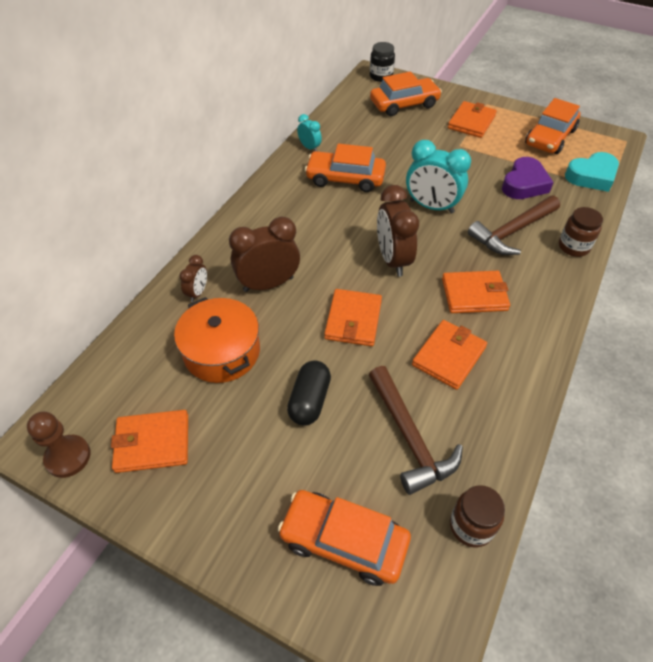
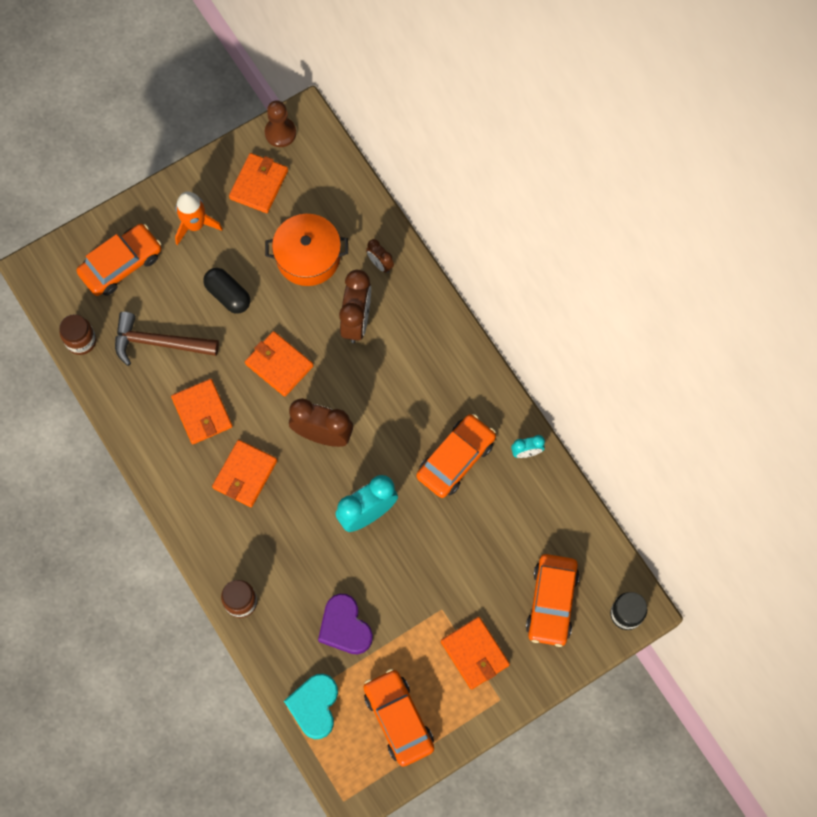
camera: 120 degrees right, 20 degrees up
brown hammer [468,196,560,255] -> none
none -> orange rocket [175,191,223,245]

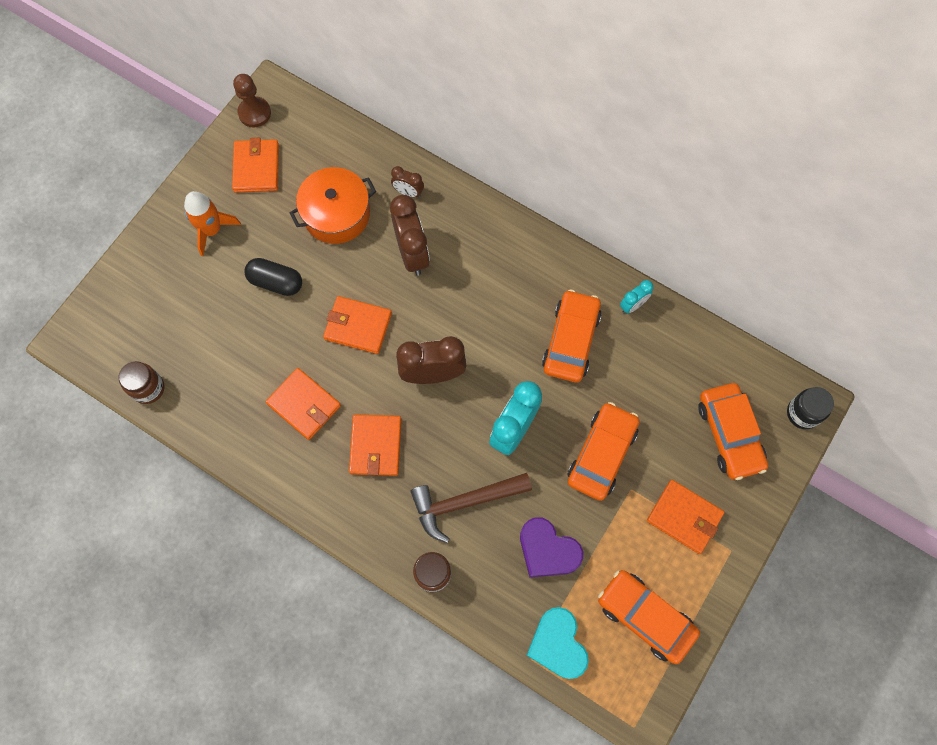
camera: 25 degrees left, 0 degrees up
orange car [77,224,161,296] -> orange car moved to [568,402,640,501]
brown hammer [115,312,219,366] -> brown hammer moved to [411,473,532,543]

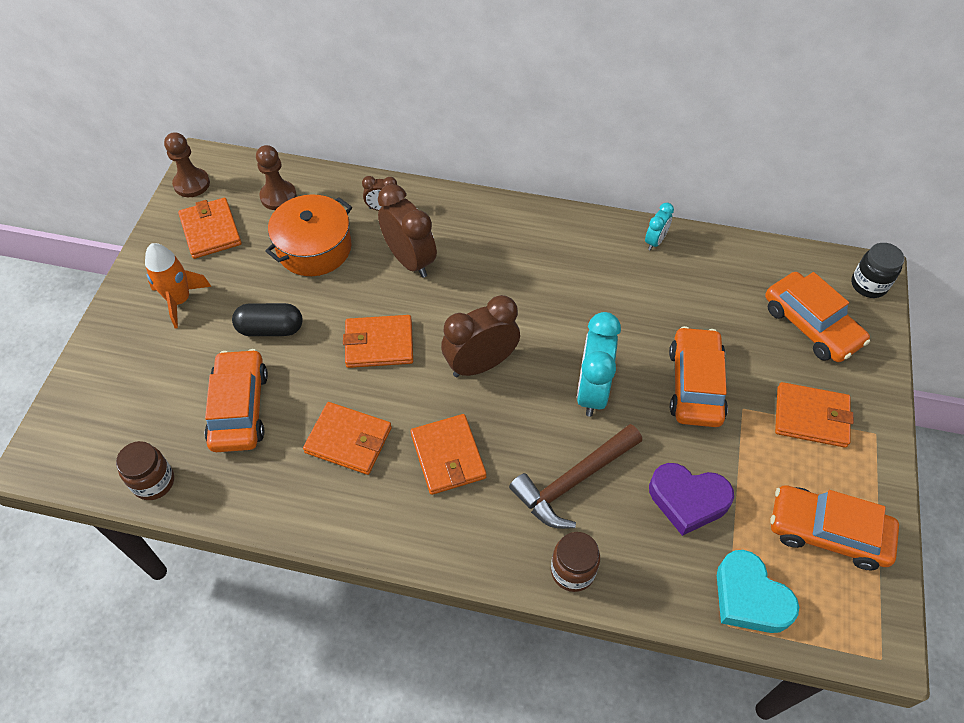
camera: 20 degrees left, 15 degrees down
orange car [542,290,602,382] -> orange car moved to [205,349,268,452]
none -> brown pawn [256,145,297,210]

